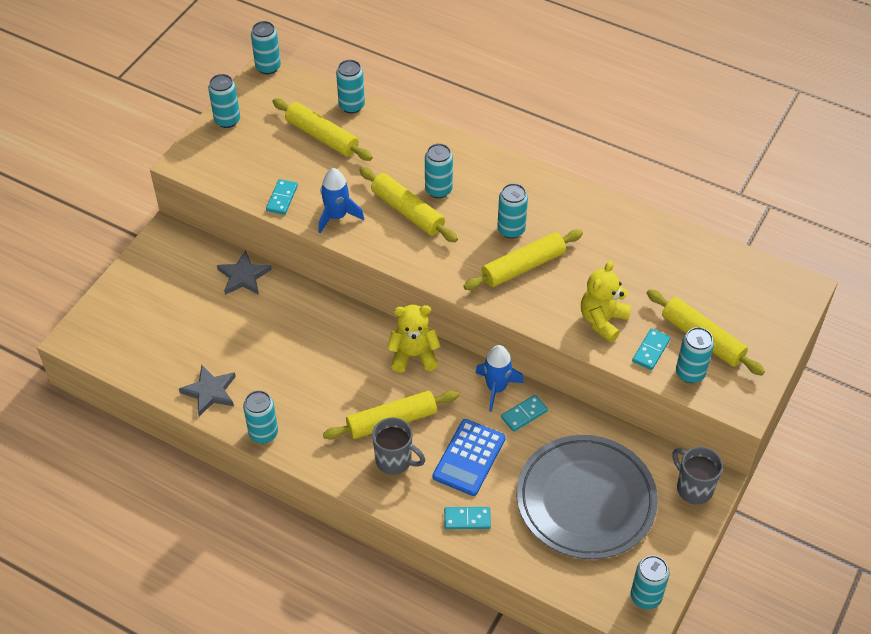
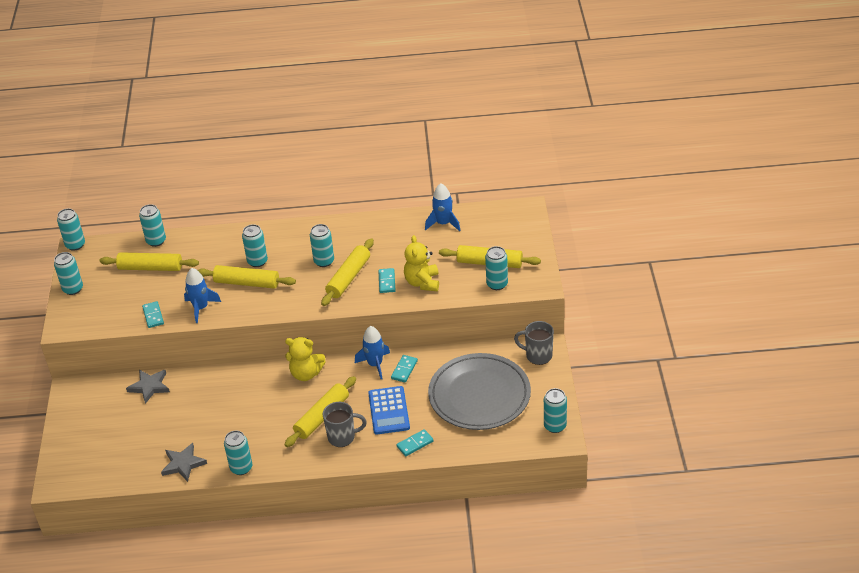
camera: 30 degrees left, 10 degrees down
yellow teddy bear [387,305,441,373] -> yellow teddy bear turned 135 degrees counterclockwise [285,337,326,381]
turquoise domino [632,328,671,370] -> turquoise domino moved to [378,268,396,293]
none -> blue rocket [425,183,461,231]

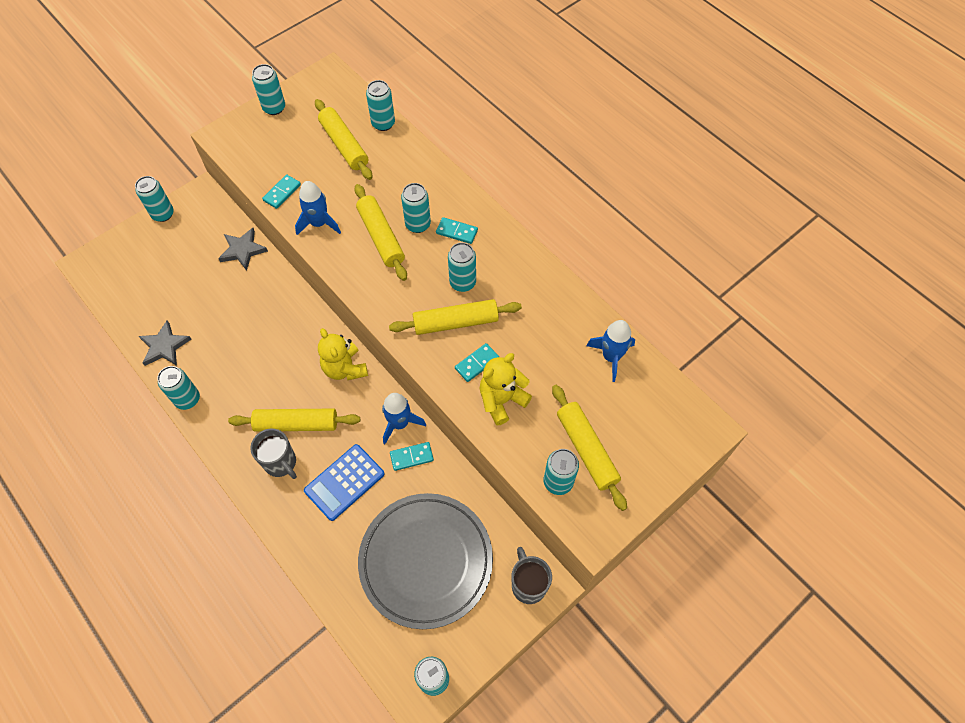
camera: 50 degrees right, 20 degrees up
turquoise can [57,208,85,251] -> turquoise can moved to [135,176,174,222]
turquoise domino [397,429,434,456] -> turquoise domino moved to [436,217,478,244]

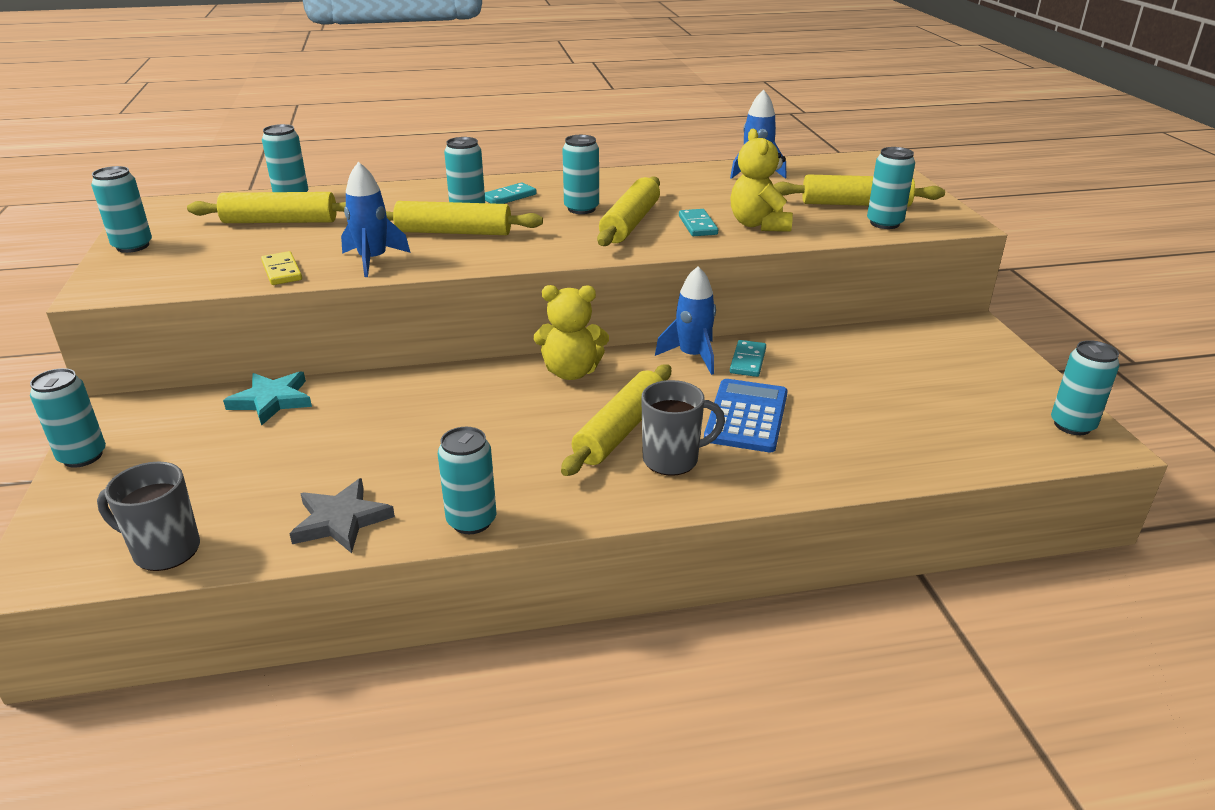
camera: 60 degrees left, 30 degrees down
grey star [218,228,268,271] -> turquoise star [223,371,312,426]
turquoise domino [262,174,301,209] -> yellow domino [261,251,302,285]
blue calculator [304,444,385,521] -> blue calculator turned 150 degrees counterclockwise [704,379,788,453]
grey plate [358,493,493,629] -> none
grey mug [512,547,552,604] -> grey mug moved to [97,461,200,571]

